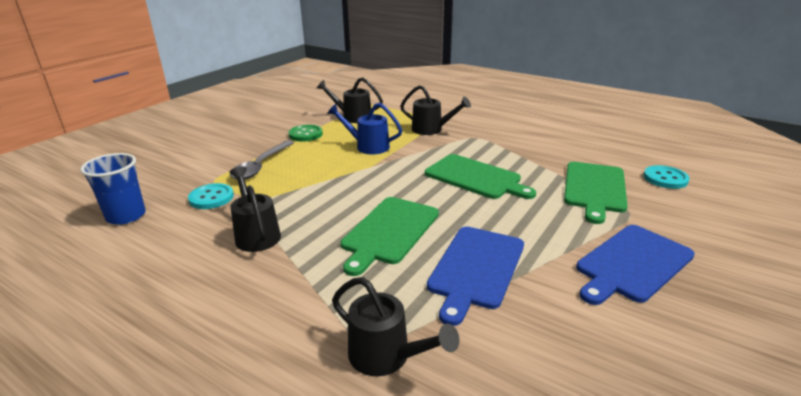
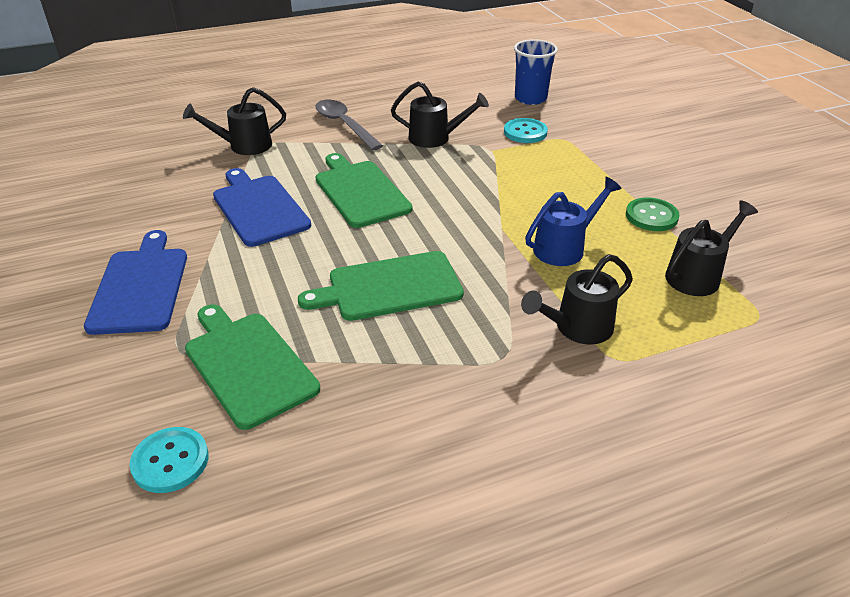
camera: 125 degrees right, 10 degrees up
grey spoon [230,140,294,180] -> grey spoon moved to [315,100,383,150]

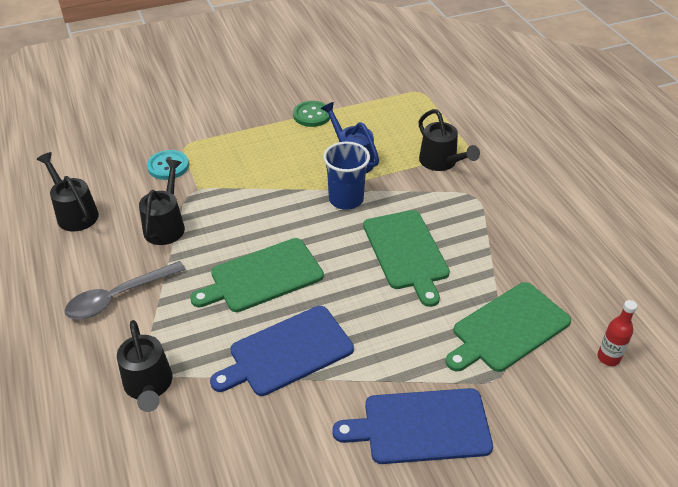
camera: 90 degrees left, 5 degrees up
turquoise button [129,427,209,493] -> red bottle [597,300,637,366]
blue cup [514,39,558,105] -> blue cup moved to [323,142,370,210]
black watering can [665,200,758,296] -> black watering can moved to [37,152,99,232]

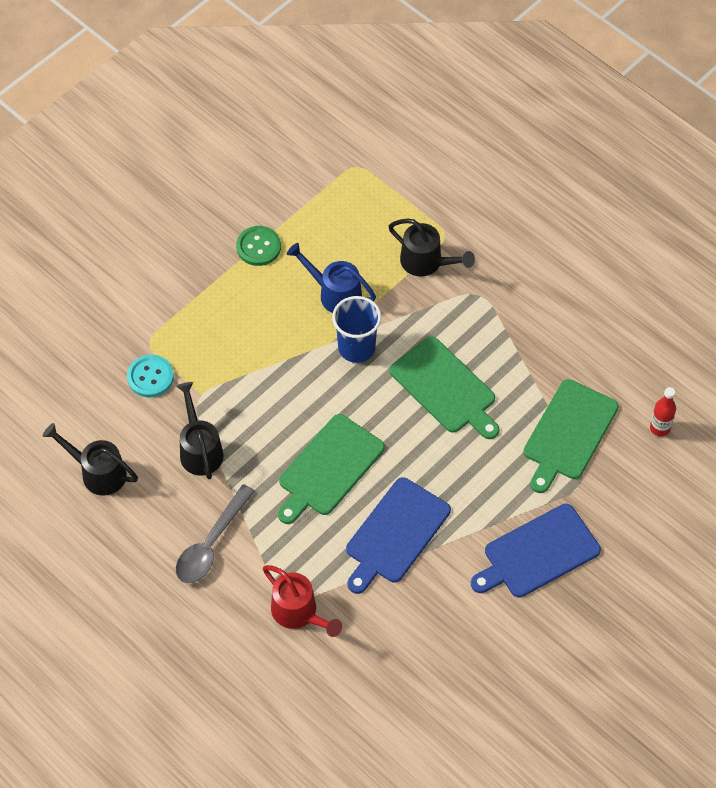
camera: 25 degrees left, 15 degrees up
black watering can [117,320,173,412] -> red watering can [263,565,342,637]

